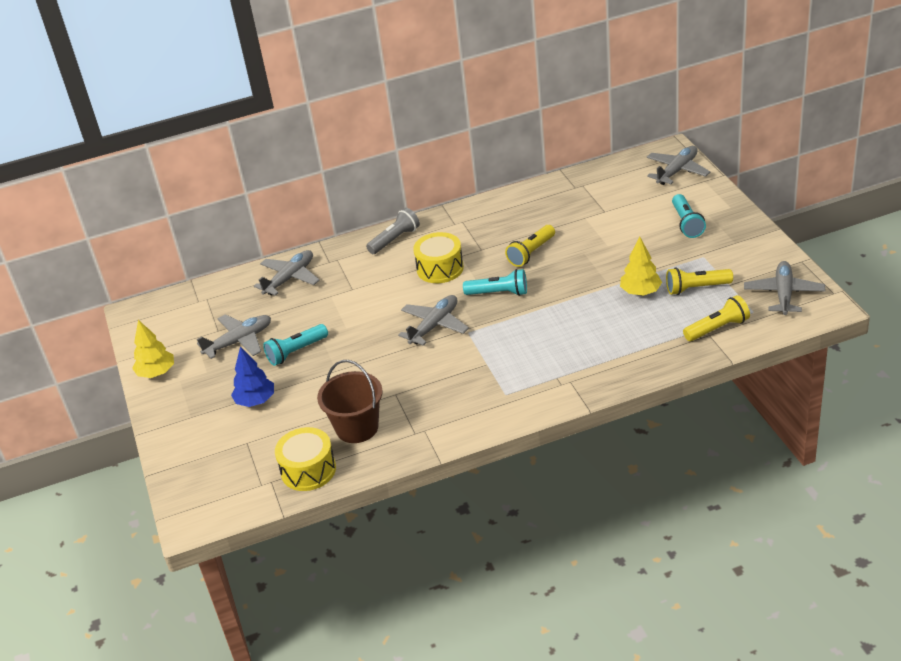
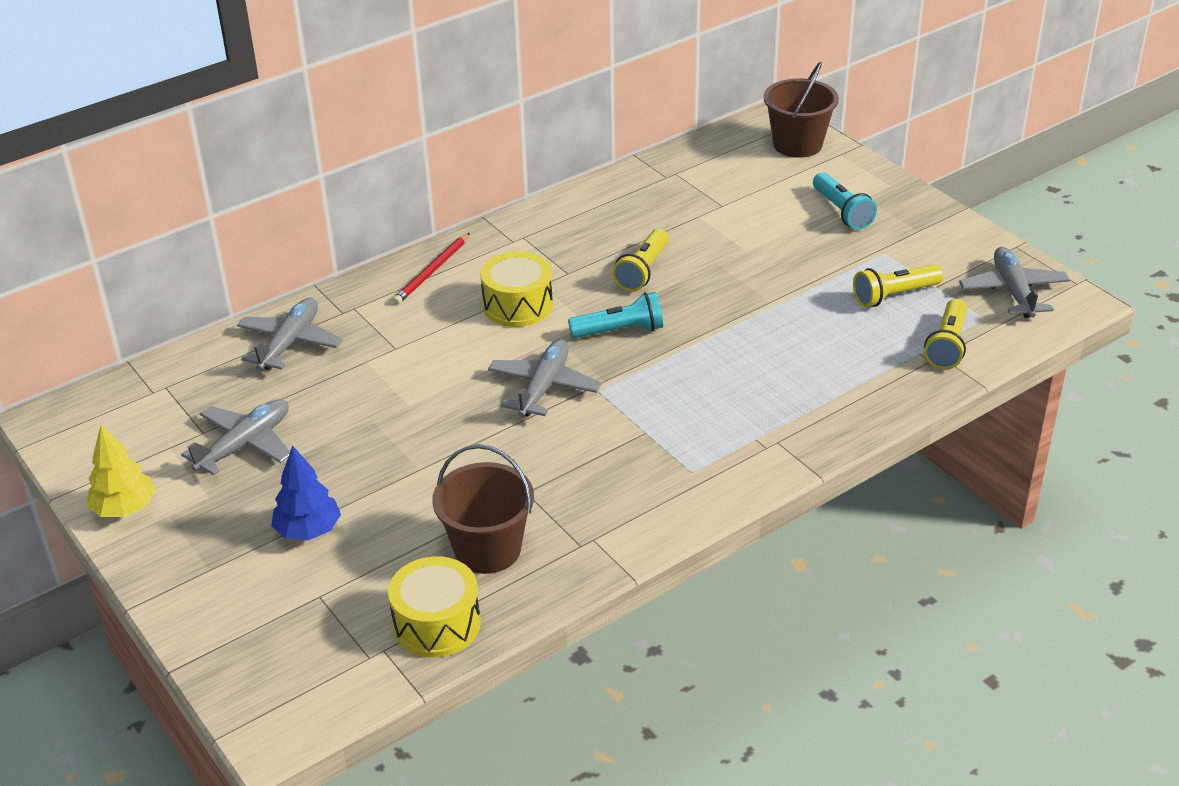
camera: 20 degrees left, 0 degrees up
turquoise flashlight [263,324,328,366] -> none
grey flashlight [366,208,420,254] -> red pencil [393,233,470,305]
yellow tree [620,237,662,296] -> none
grey plane [647,146,710,185] -> brown bucket [763,62,839,158]
yellow flashlight [683,295,750,341] -> yellow flashlight turned 150 degrees clockwise [924,299,967,370]

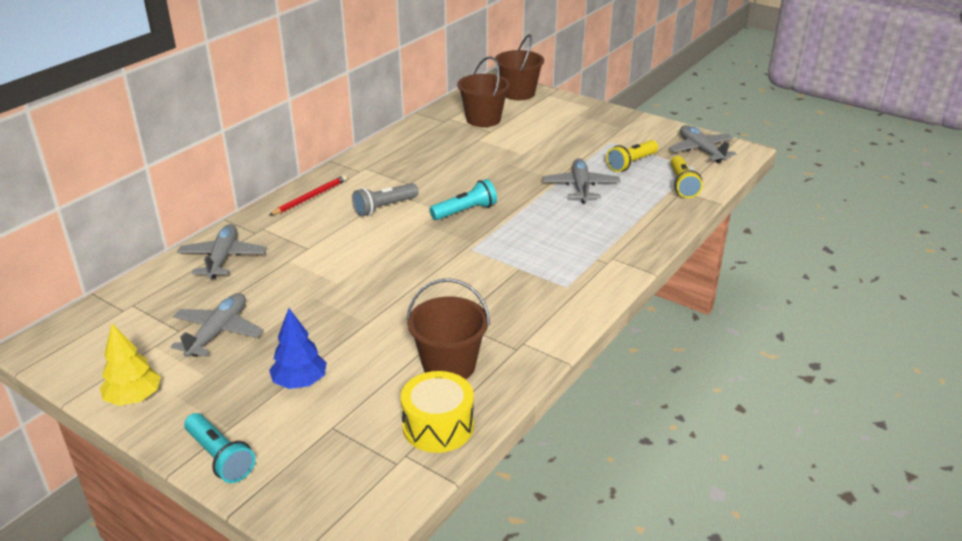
camera: 20 degrees left, 5 degrees down
red pencil [393,233,470,305] -> red pencil turned 150 degrees counterclockwise [269,175,347,215]
yellow drum [480,251,553,327] -> grey flashlight [352,183,419,217]
grey plane [488,339,602,417] -> grey plane moved to [543,158,620,203]
yellow flashlight [612,229,669,292] -> none
turquoise flashlight [813,172,877,230] -> turquoise flashlight moved to [184,413,255,483]
none -> brown bucket [457,56,510,127]

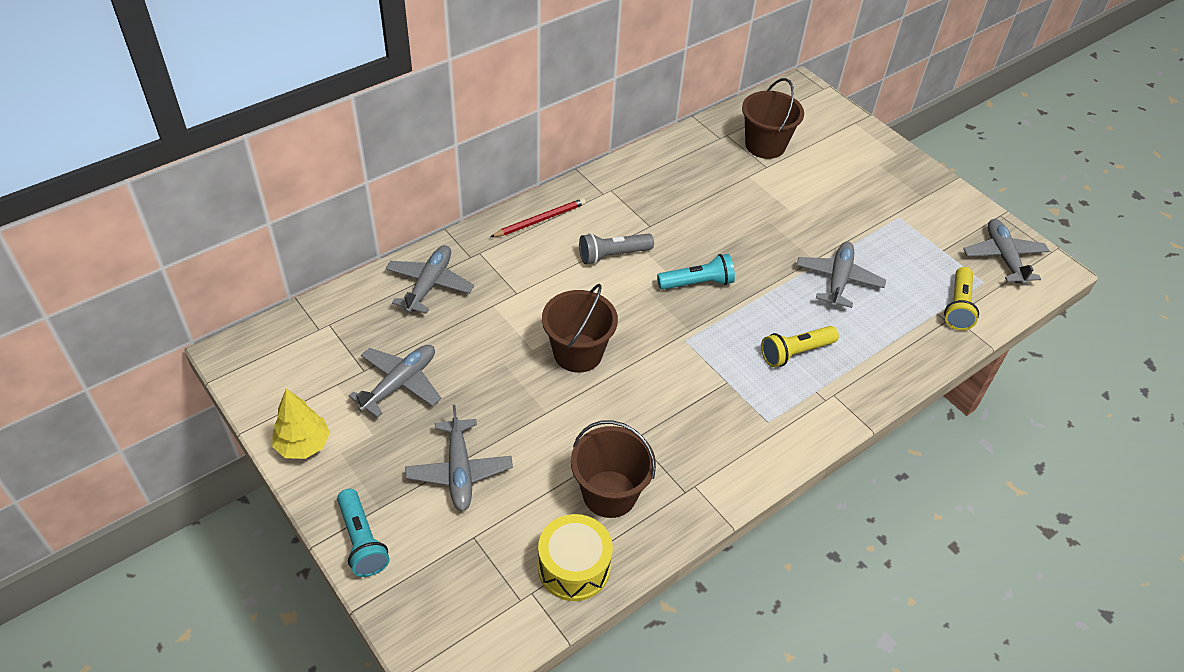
camera: 15 degrees right, 15 degrees up
blue tree [269,308,327,389] -> grey plane [405,405,513,511]
brown bucket [495,34,544,100] -> brown bucket moved to [542,284,618,373]
yellow flashlight [606,140,658,172] -> yellow flashlight moved to [761,326,839,367]

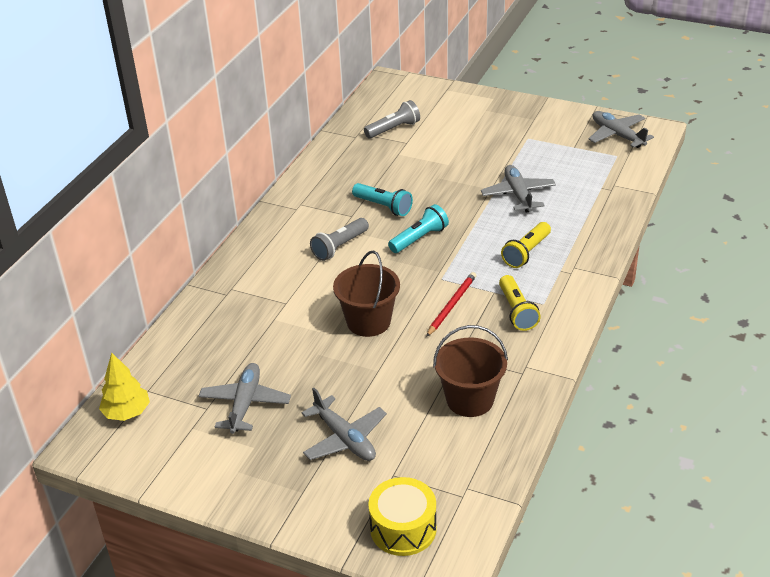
camera: 25 degrees left, 10 degrees down
yellow tree [272,389,330,459] -> yellow tree moved to [99,353,150,421]
turquoise flashlight [337,489,390,577] -> turquoise flashlight moved to [352,183,413,216]
grey plane [385,245,474,314] -> none
red pencil [491,198,586,237] -> red pencil moved to [426,272,476,337]
yellow drum [538,514,613,601] -> yellow drum moved to [368,477,437,556]
brown bucket [742,78,804,159] -> grey flashlight [364,100,420,138]
yellow flashlight [944,267,979,330] -> yellow flashlight moved to [499,275,541,331]

